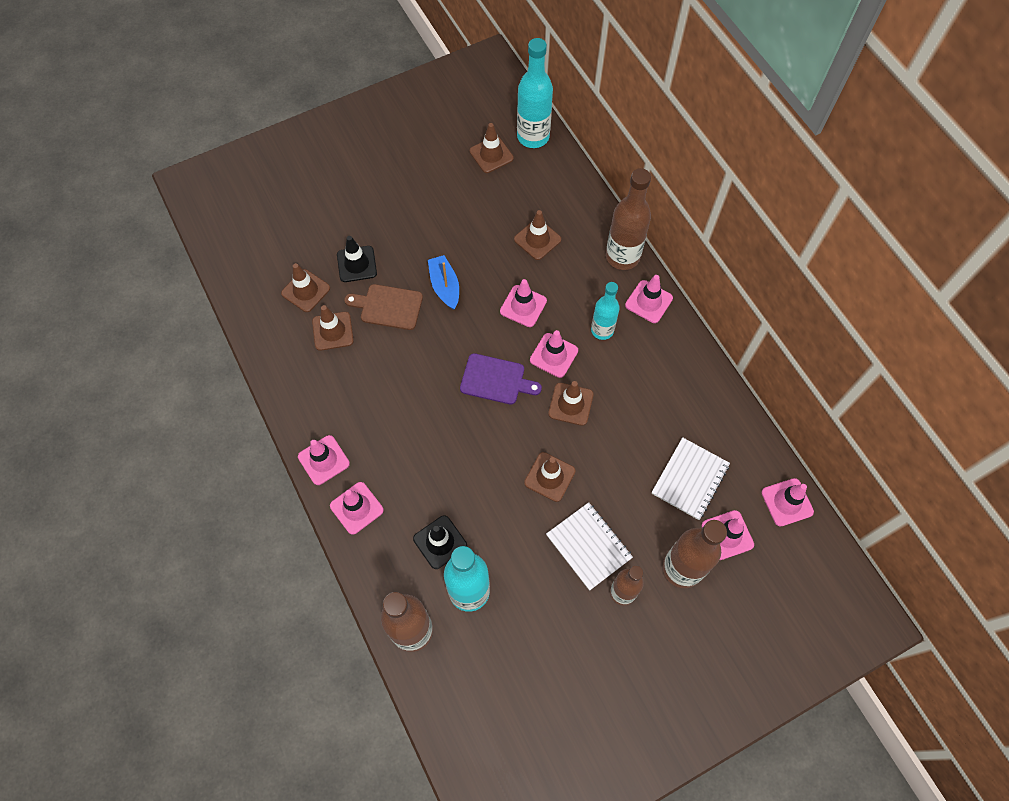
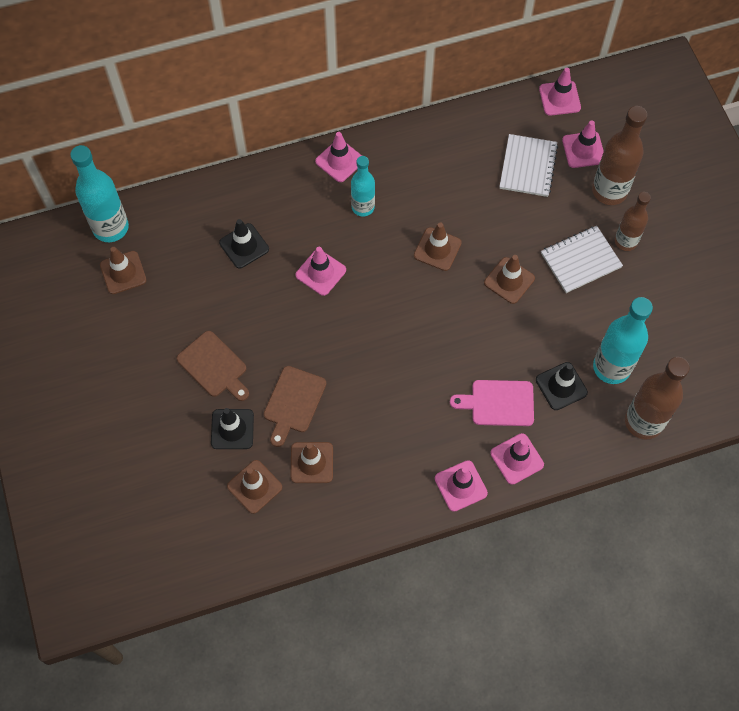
camera: 80 degrees left, 0 degrees up
blue boat [428,255,459,310] -> none
purple cutting board [460,353,542,405] -> none
brown traffic cone [514,210,561,260] -> black traffic cone [219,219,269,269]
pink traffic cone [530,330,578,378] -> none
brown bottle [606,168,651,270] -> none
white notebook [652,437,730,520] -> white notebook turned 60 degrees clockwise [499,134,558,197]
none -> brown cutting board [177,331,249,401]
none -> pink cutting board [450,380,534,426]

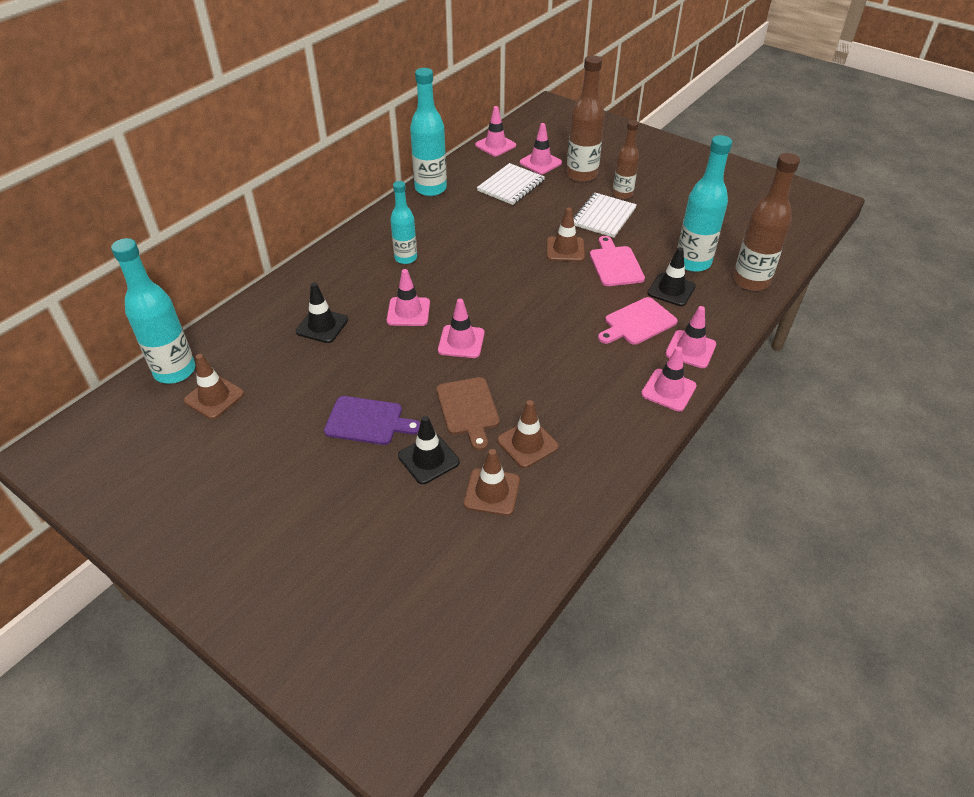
camera: 35 degrees left, 20 degrees down
brown cutting board [177,331,249,401] -> purple cutting board [324,396,421,445]
pink traffic cone [315,132,362,182] -> pink traffic cone moved to [438,299,484,358]
brown traffic cone [414,222,462,271] -> none
white notebook [499,134,558,197] -> white notebook turned 60 degrees clockwise [477,163,545,205]
none -> turquoise bottle [410,68,447,196]
none -> pink cutting board [590,236,645,286]

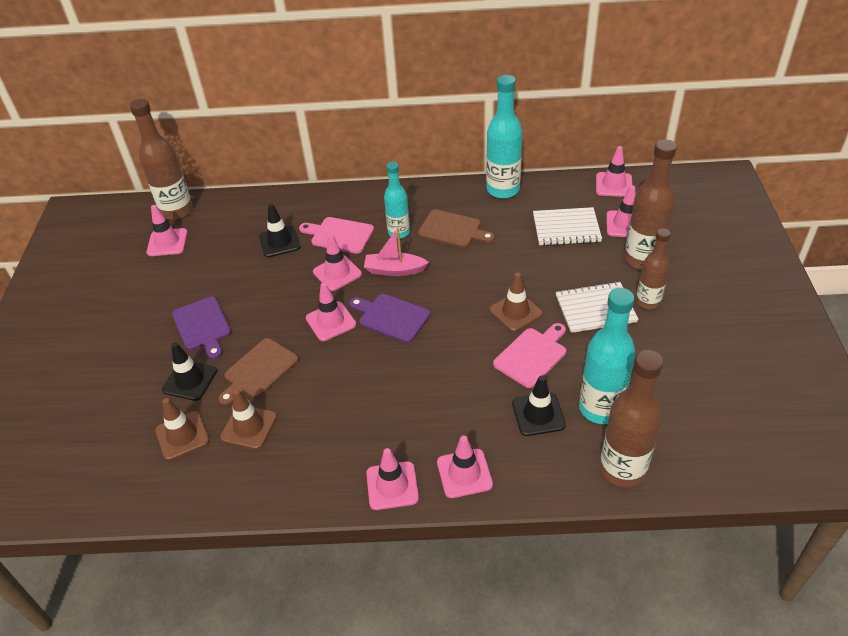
camera: 55 degrees right, 0 degrees up
turquoise bottle [111,238,195,384] -> brown bottle [130,99,193,220]
brown traffic cone [184,354,244,419] -> pink traffic cone [147,205,188,256]
pink cutting board [598,297,678,345] -> pink cutting board moved to [299,217,374,254]
none -> purple cutting board [349,294,430,343]
none -> pink boat [364,227,429,276]
none -> brown cutting board [418,209,495,248]

